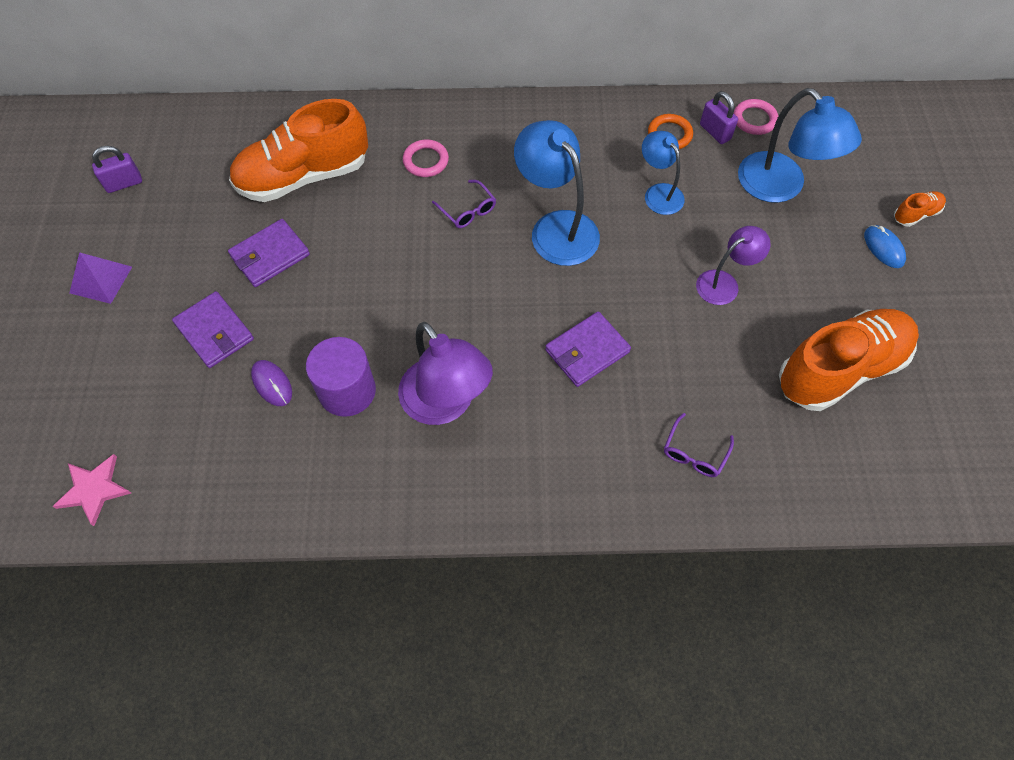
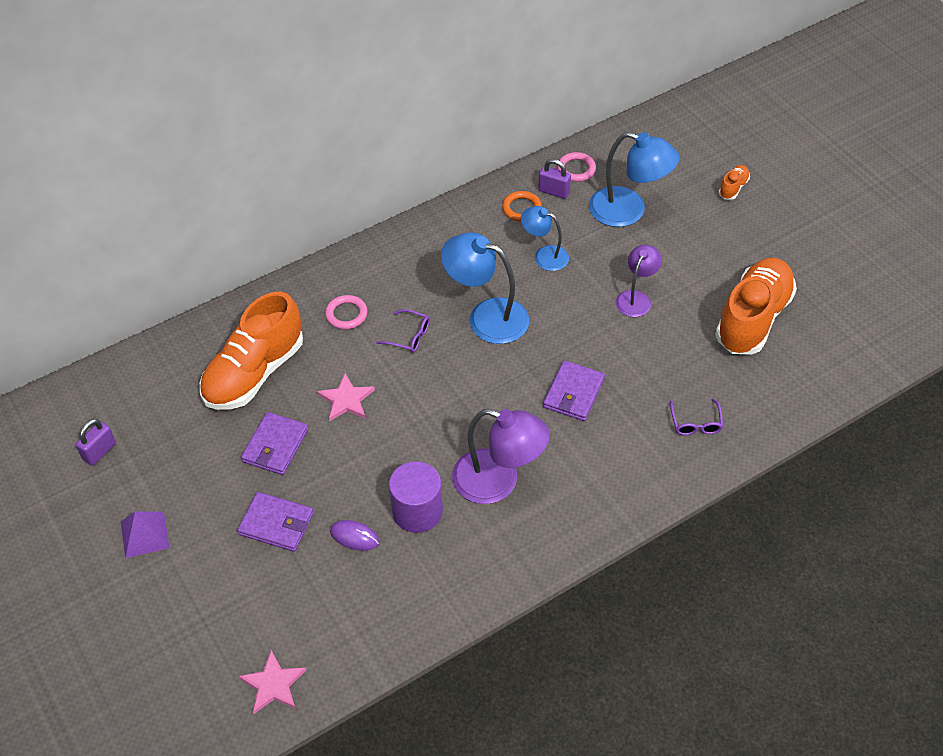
camera: 30 degrees left, 10 degrees down
blue mouse [864,225,906,268] -> none
none -> pink star [317,373,375,421]

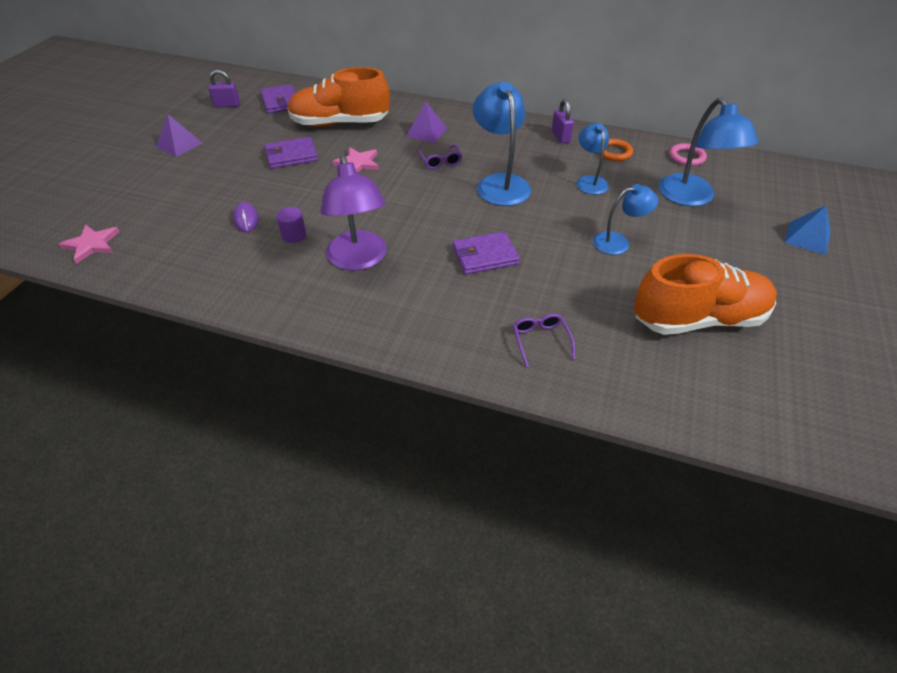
camera: 50 degrees right, 5 degrees down
purple wallet [237,492,314,552] -> purple wallet moved to [260,84,295,114]
pink ring [325,295,368,329] -> purple pyramid [406,102,447,143]
purple cylinder [389,461,443,533] -> purple cylinder [276,207,306,243], size x0.55
purple padlock [538,159,571,199] -> purple padlock moved to [552,99,574,143]
purple lamp [616,245,662,317] -> blue lamp [593,184,658,255]
purple glasses [670,398,723,435] -> purple glasses turned 120 degrees clockwise [513,314,575,367]
orange shoe [719,165,750,200] -> blue pyramid [784,205,831,255]

